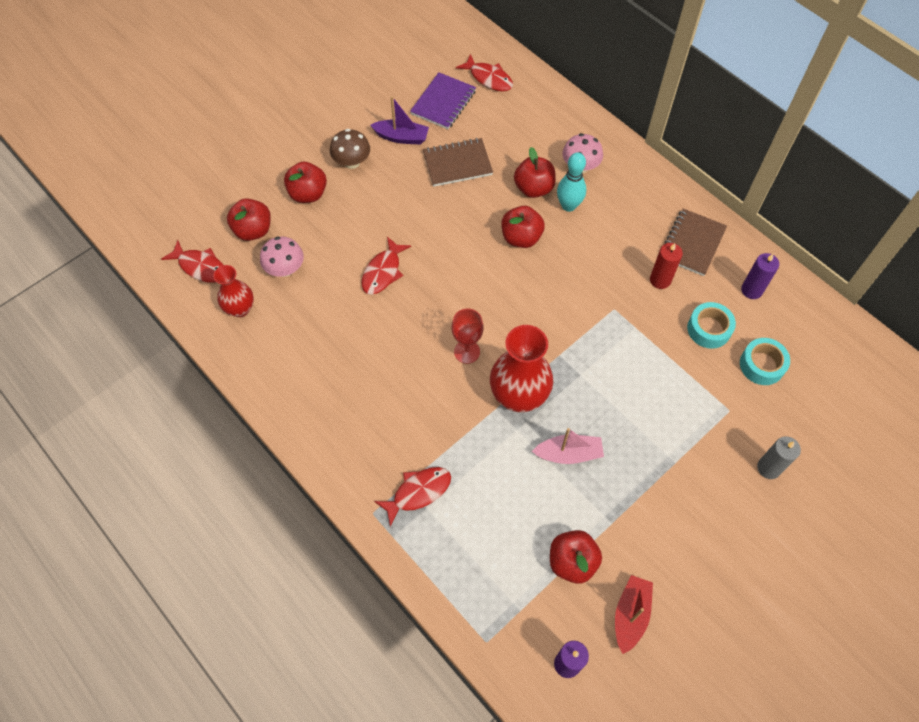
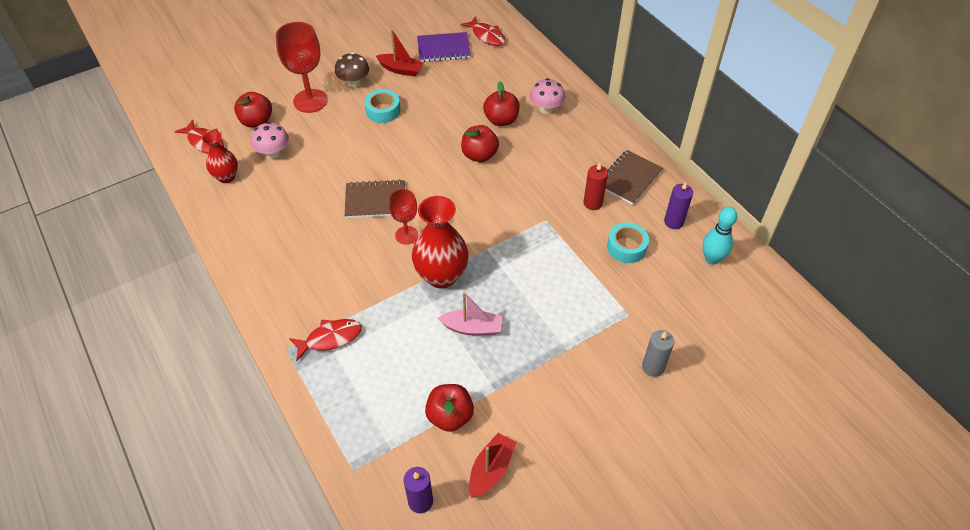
camera: 10 degrees right, 10 degrees down
red apple [284,162,327,203] -> red goblet [276,22,328,113]
red fish [362,237,411,295] -> none
purple boat [370,96,429,145] -> red boat [376,29,424,77]
purple notebook [410,72,476,129] -> purple notebook turned 45 degrees clockwise [417,32,471,62]
brown notebook [423,138,493,187] -> brown notebook moved to [345,179,405,218]
turquoise bowling pin [557,152,586,212] -> turquoise bowling pin moved to [702,207,737,265]
turquoise tape [740,338,790,385] -> turquoise tape moved to [364,89,400,123]

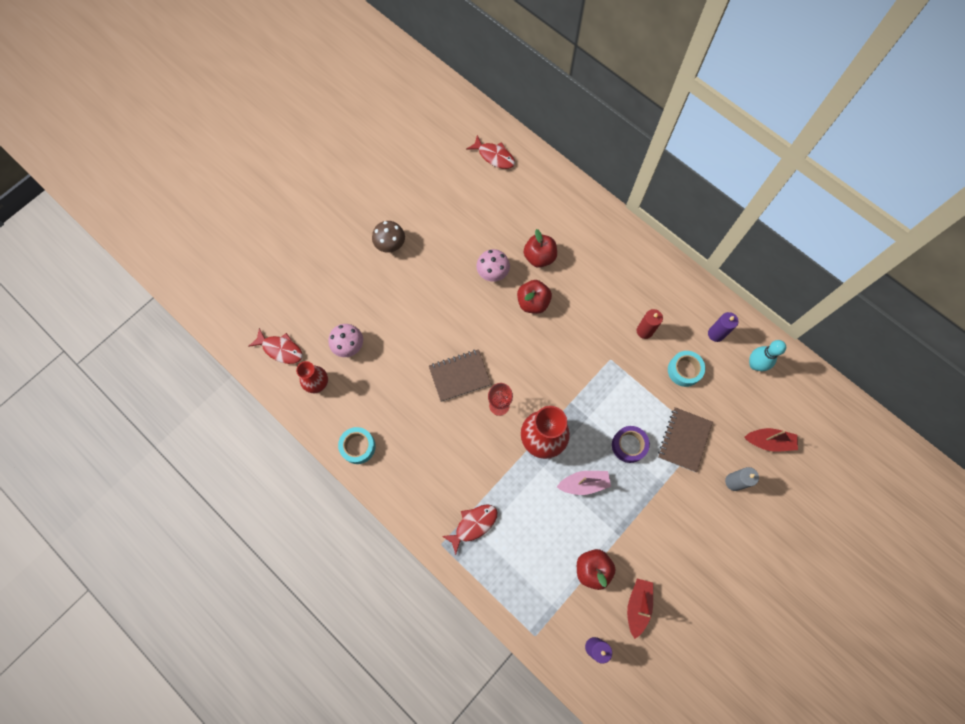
camera: 15 degrees left, 20 degrees up
red apple [234,92,272,128] -> none
red goblet [276,22,328,113] -> none
turquoise tape [364,89,400,123] -> turquoise tape moved to [338,427,376,464]
red boat [376,29,424,77] -> red boat moved to [745,428,798,452]
purple notebook [417,32,471,62] -> none
pink mushroom [530,78,565,114] -> pink mushroom moved to [476,249,510,282]
brown notebook [605,150,663,205] -> brown notebook moved to [658,407,713,472]
none -> purple tape [612,426,650,463]

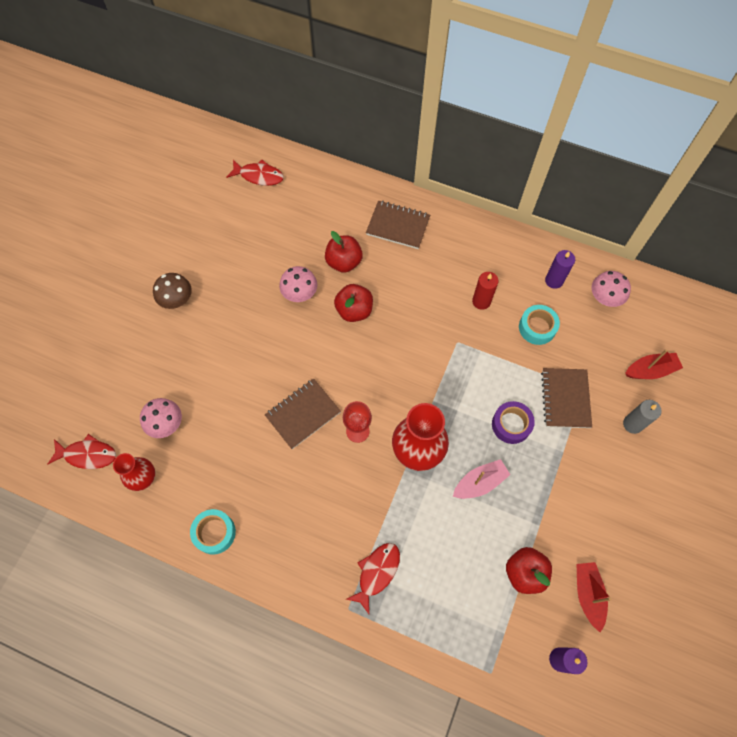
camera: 20 degrees left, 5 degrees down
turquoise bowling pin [749,340,786,371] -> pink mushroom [591,271,631,307]
none -> brown notebook [366,200,430,249]

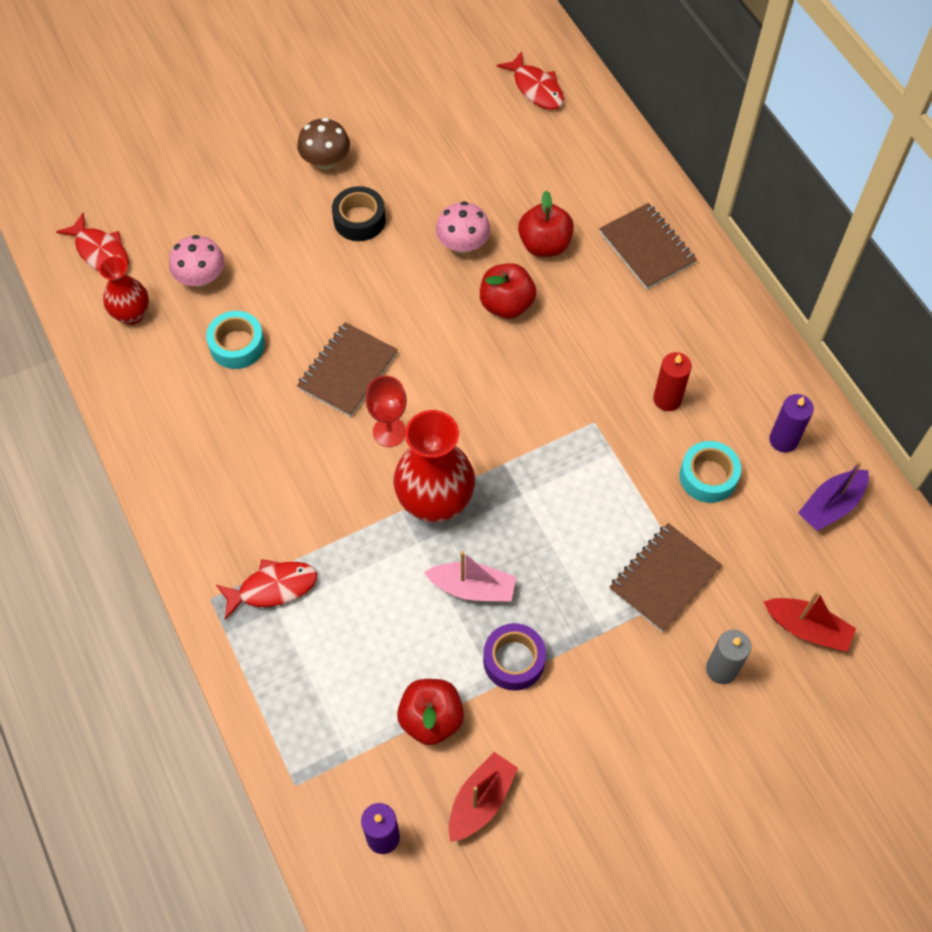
camera: 40 degrees right, 5 degrees down
turquoise tape [190,509,236,555] -> turquoise tape moved to [206,311,265,369]
brown notebook [265,379,341,449] -> brown notebook turned 60 degrees counterclockwise [297,322,398,417]
purple tape [492,401,535,444] -> purple tape moved to [483,623,546,691]
pink mushroom [591,271,631,307] -> purple boat [798,461,869,531]
none -> black tape [332,186,386,241]

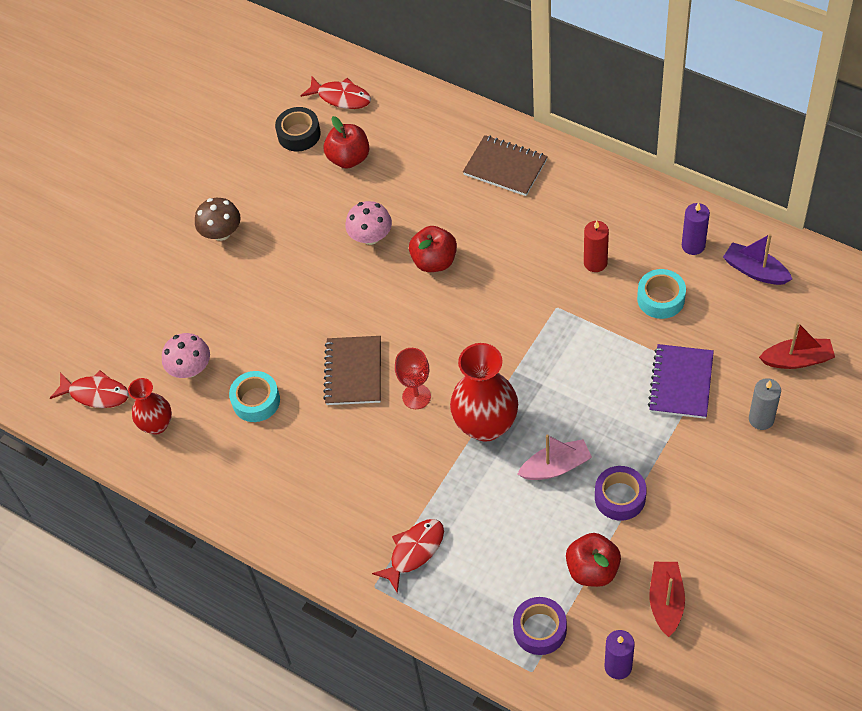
camera: 25 degrees left, 5 degrees down
black tape [332,186,386,241] -> black tape moved to [275,107,321,152]
red apple [518,191,574,257] -> red apple moved to [324,116,369,169]
brown notebook [609,523,722,632] -> purple notebook [648,344,714,419]
purple boat [798,461,869,531] -> purple boat turned 105 degrees clockwise [723,234,792,285]
none -> purple tape [513,597,567,655]

